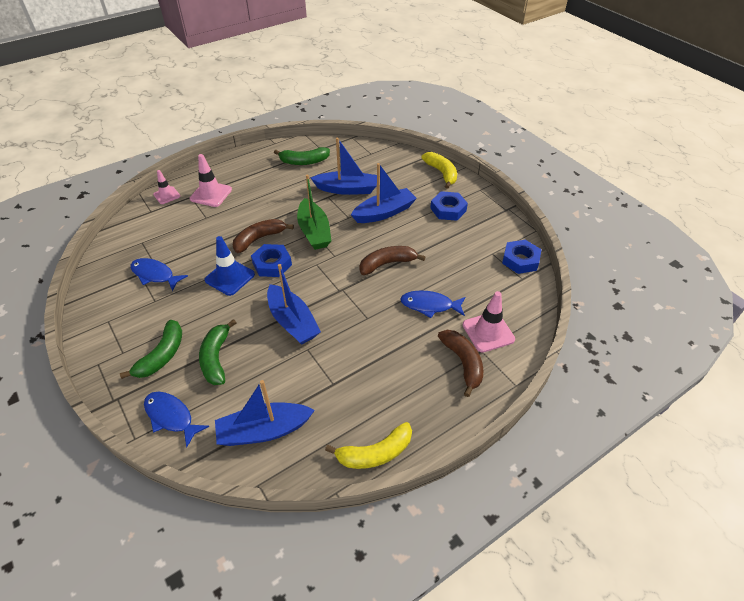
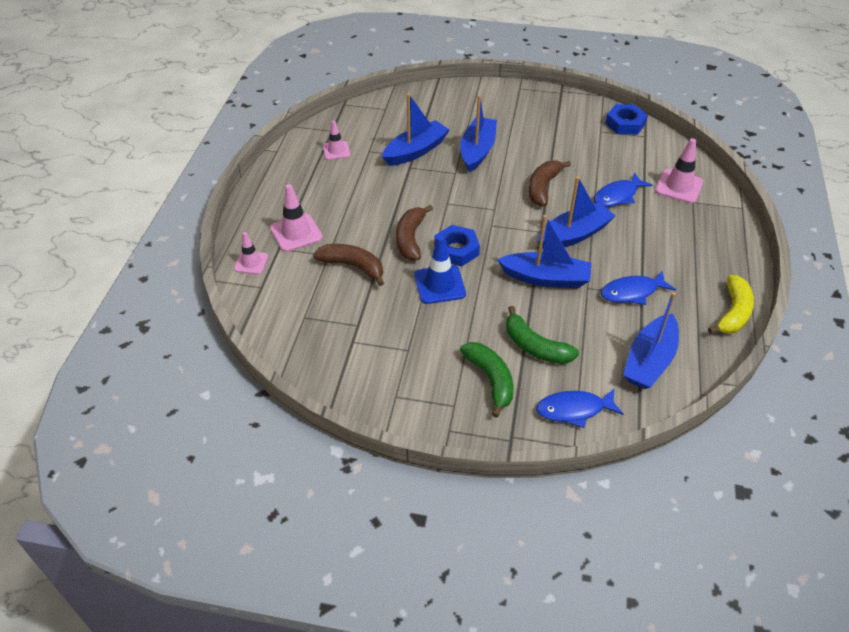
camera: 45 degrees left, 0 degrees up
blue fish [130,258,188,291] -> blue fish moved to [601,271,676,305]
green banana [274,147,330,165] -> pink traffic cone [323,120,350,160]
green boat [297,175,332,250] -> none
yellow banana [421,152,457,189] -> none
blue nut [430,191,468,221] -> none
brown banana [438,330,483,397] -> brown banana moved to [313,244,384,286]
none -> blue boat [537,176,615,249]

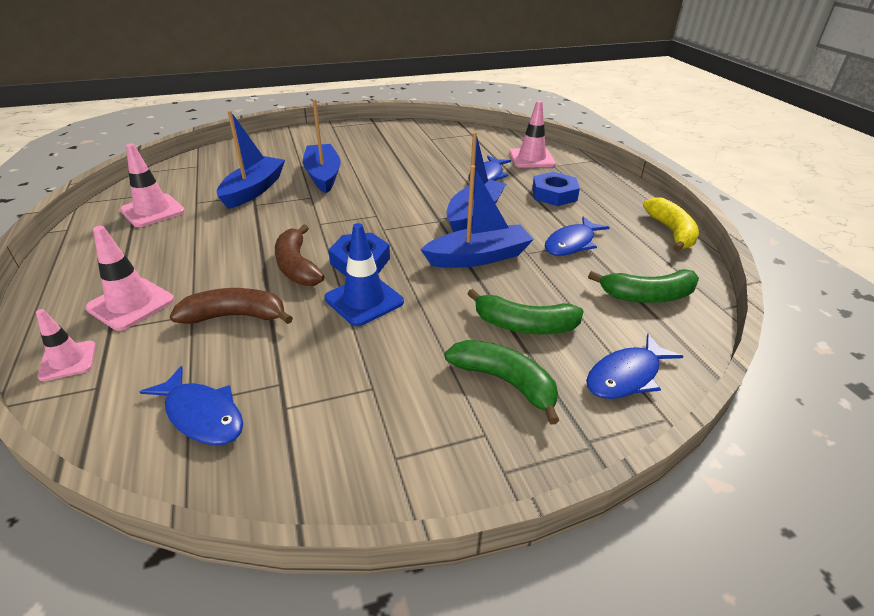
camera: 30 degrees left, 10 degrees down
pink traffic cone [323,120,350,160] -> pink traffic cone [120,143,185,227], size x1.55
brown banana [529,160,571,206] -> none
blue nut [605,104,648,135] -> blue nut moved to [532,172,580,206]
blue boat [623,292,679,389] -> green banana [588,269,699,303]
none -> blue fish [140,366,243,445]

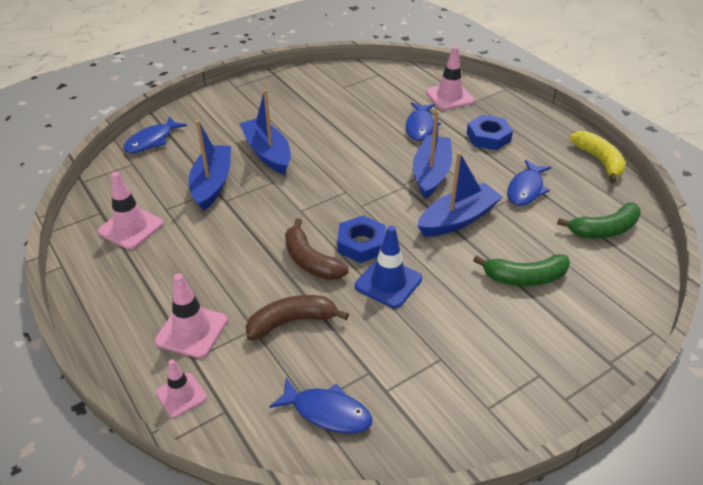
camera: 15 degrees left, 5 degrees up
green banana [445,340,559,425] -> none
blue fish [586,334,683,399] -> blue fish moved to [123,116,187,153]

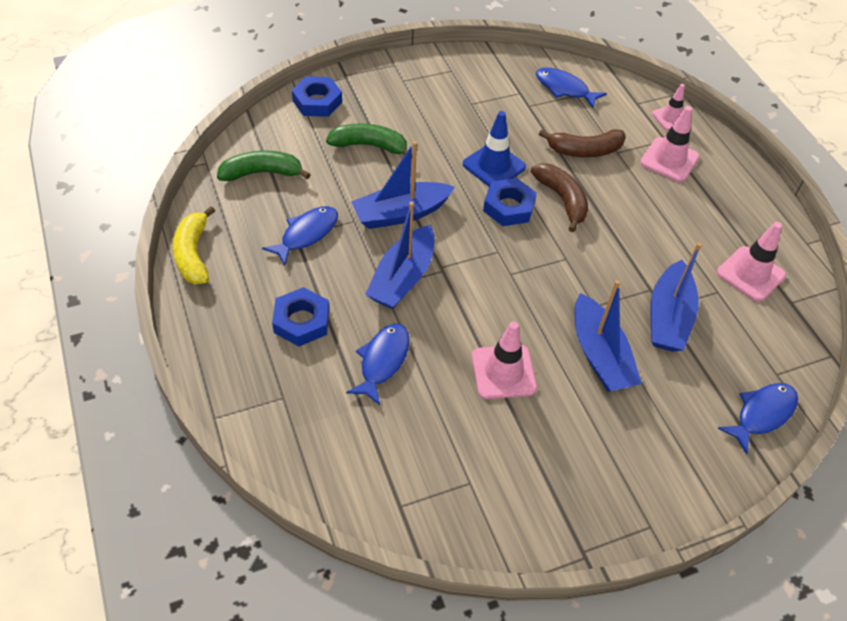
camera: 170 degrees left, 10 degrees up
pink traffic cone [426,46,474,110] -> pink traffic cone moved to [472,321,537,399]
none -> blue nut [292,76,342,117]

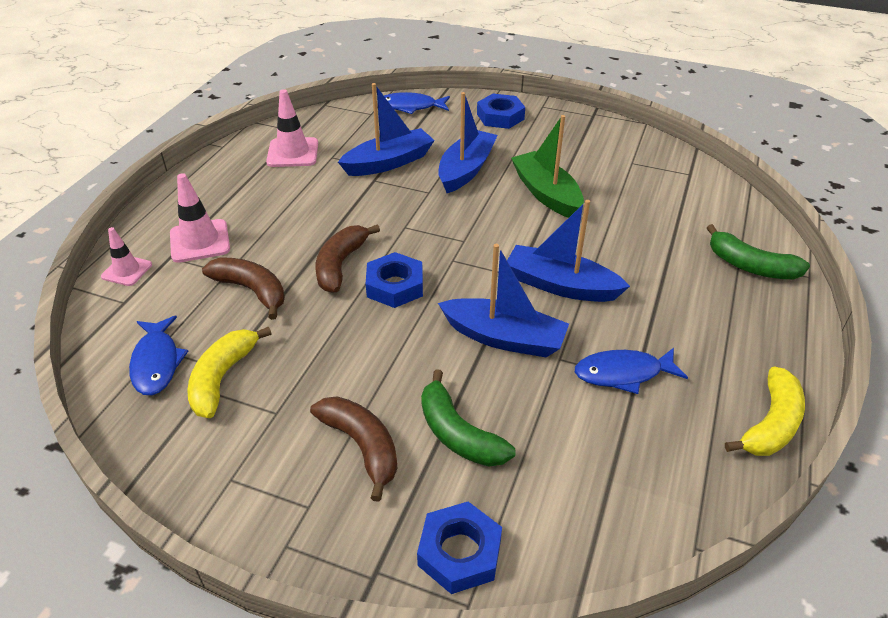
camera: 135 degrees left, 10 degrees down
green banana [217,151,311,181] -> green banana moved to [707,224,810,279]
blue nut [272,287,329,346] -> blue nut moved to [477,94,525,129]
blue fish [346,324,410,405] -> none
blue boat [365,202,435,309] -> blue boat turned 135 degrees counterclockwise [507,200,630,302]
blue traffic cone [463,111,526,186] -> none
pink traffic cone [472,321,537,399] -> green boat [511,115,584,218]
none -> yellow banana [187,326,272,418]
none -> brown banana [310,396,397,502]

